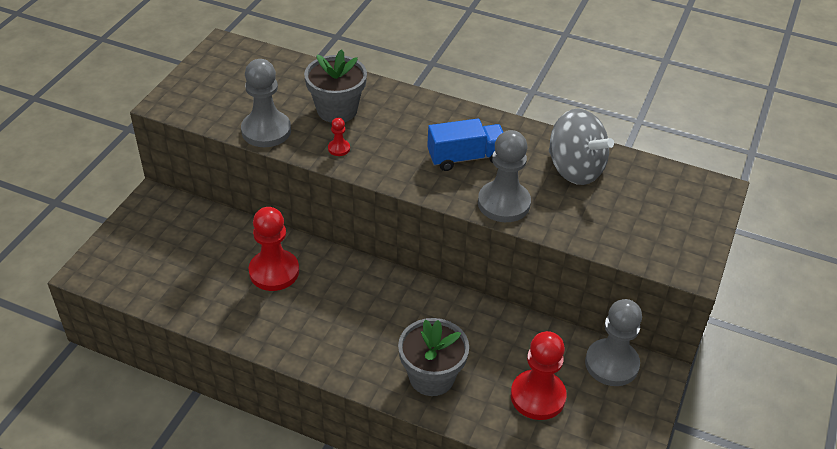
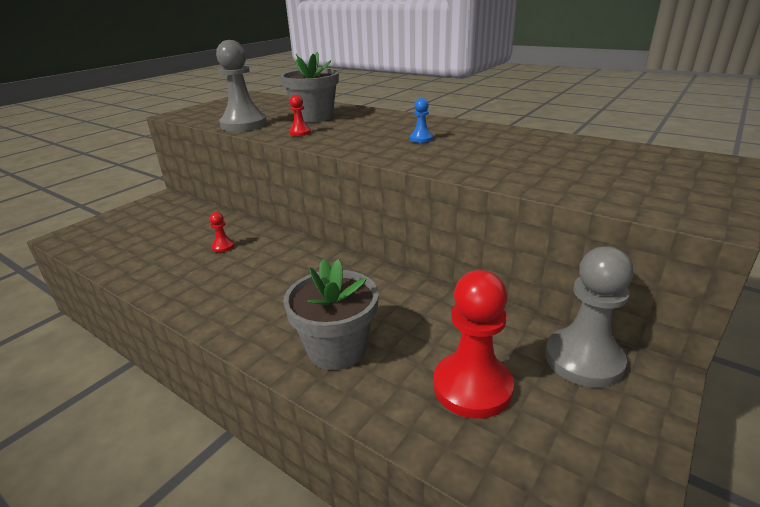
camera: 15 degrees right, 15 degrees down
red pawn [249,207,299,291] -> red pawn [210,212,235,252], size x0.44
blue truck [427,118,503,171] -> blue pawn [410,98,433,143]
grey pawn [478,130,531,222] -> none
grey spinning top [549,109,614,185] -> none

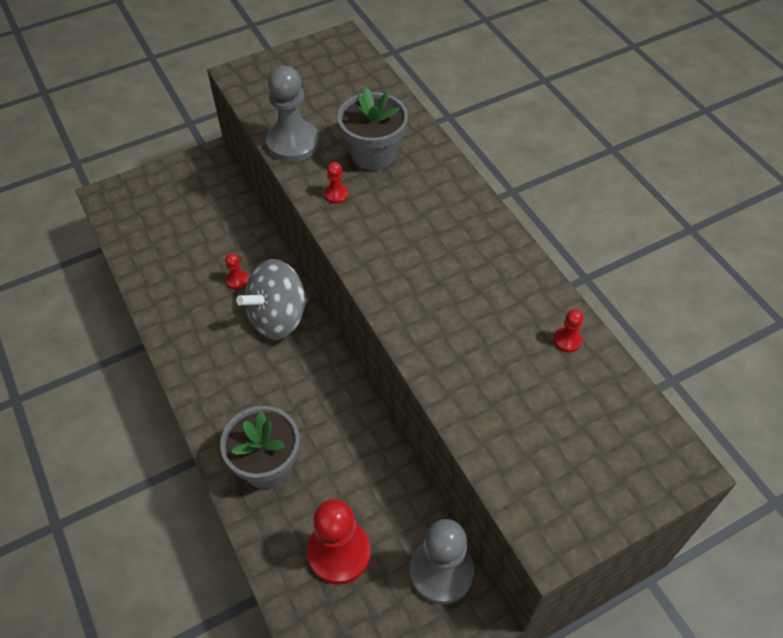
camera: 25 degrees right, 25 degrees up
blue pawn [410,98,433,143] -> none
none -> grey spinning top [236,259,309,340]
none -> red pawn [554,310,583,352]

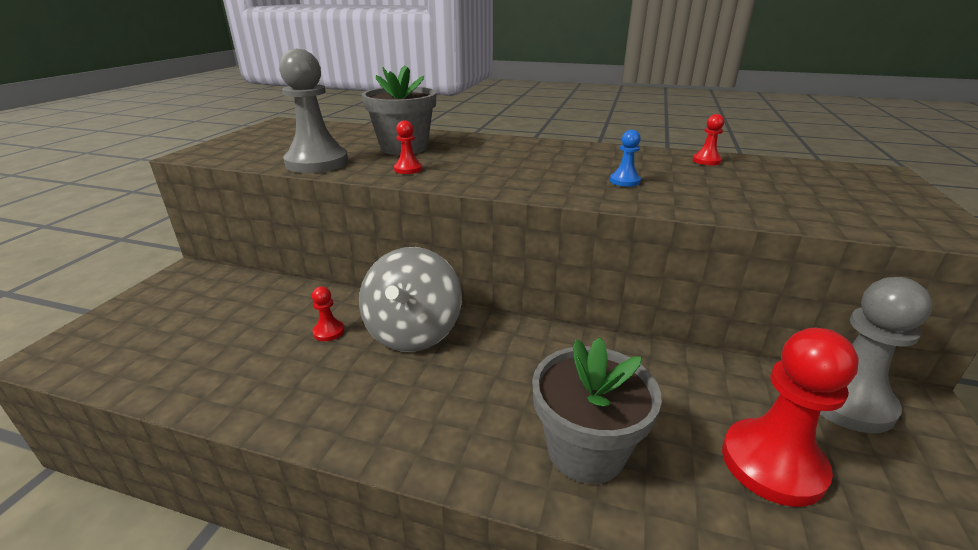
camera: 45 degrees left, 25 degrees down
none -> blue pawn [610,130,641,187]

